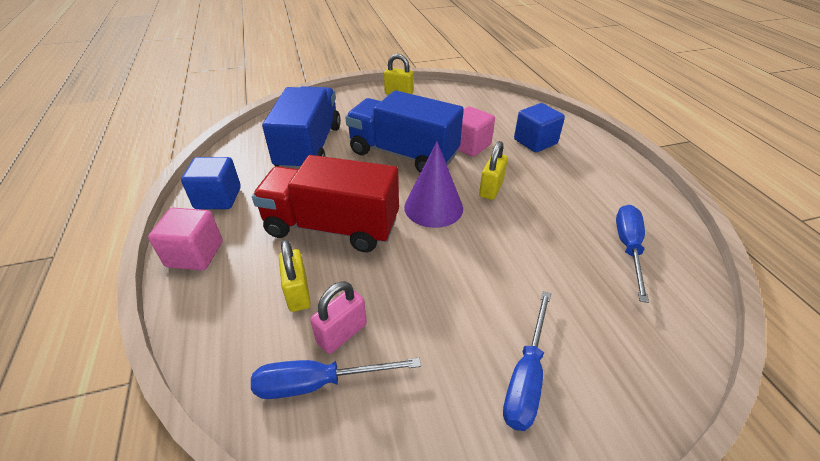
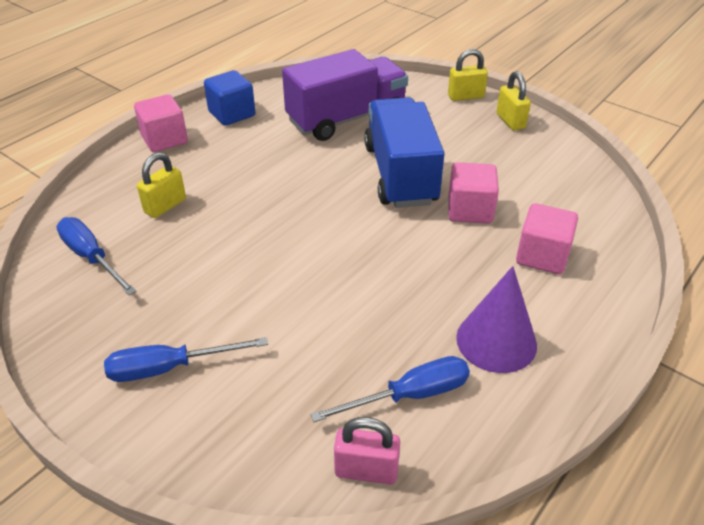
camera: 55 degrees right, 0 degrees up
red truck [252,155,399,252] -> none
blue truck [262,86,341,169] -> purple truck [282,49,408,141]
pink padlock [310,281,367,354] -> pink padlock moved to [334,417,400,484]
purple cone [404,142,463,228] -> purple cone moved to [456,266,537,373]
yellow padlock [479,141,508,200] -> yellow padlock moved to [448,49,488,101]
blue cube [514,103,565,152] -> pink cube [516,203,578,274]

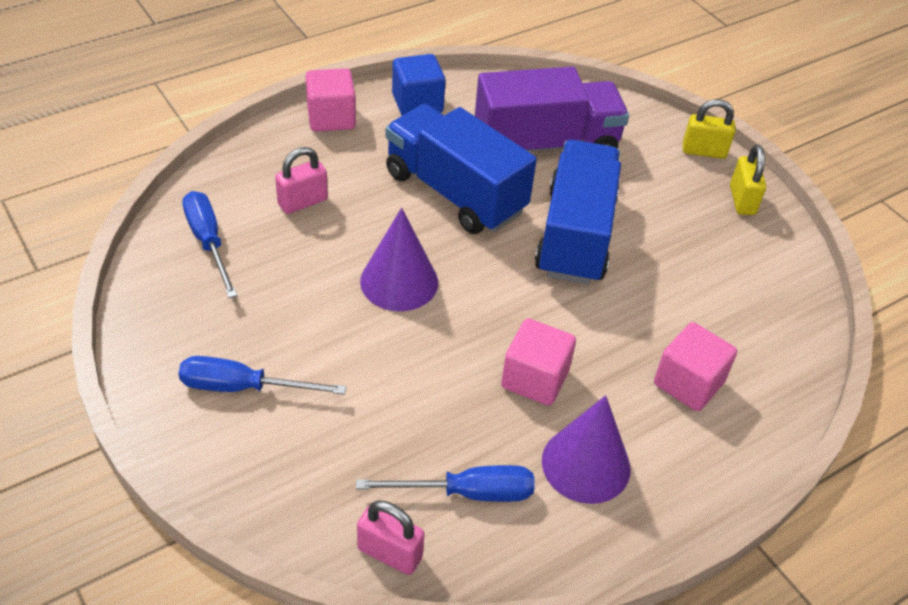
camera: 15 degrees right, 5 degrees up
yellow padlock [137,152,186,218] -> pink padlock [275,147,328,214]
pink cube [448,162,499,223] -> pink cube moved to [501,319,576,405]
none -> purple cone [360,208,438,311]
none -> blue truck [386,104,537,234]

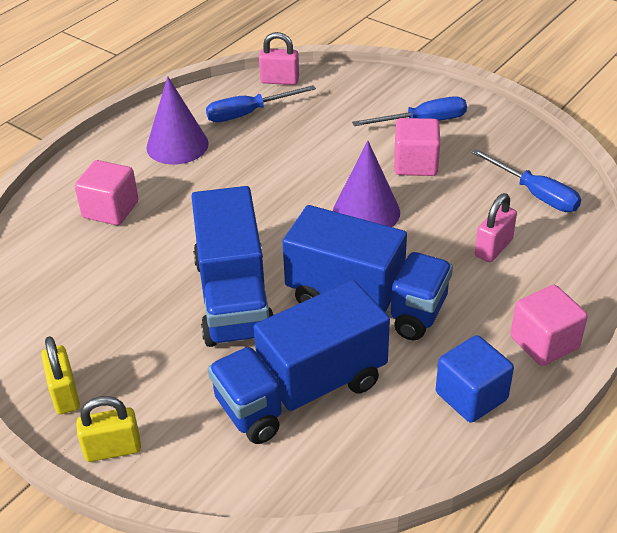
camera: 165 degrees right, 5 degrees down
purple truck [475,66,629,152] -> blue truck [208,280,390,444]
pink cube [501,319,576,405] -> pink cube moved to [394,118,440,176]

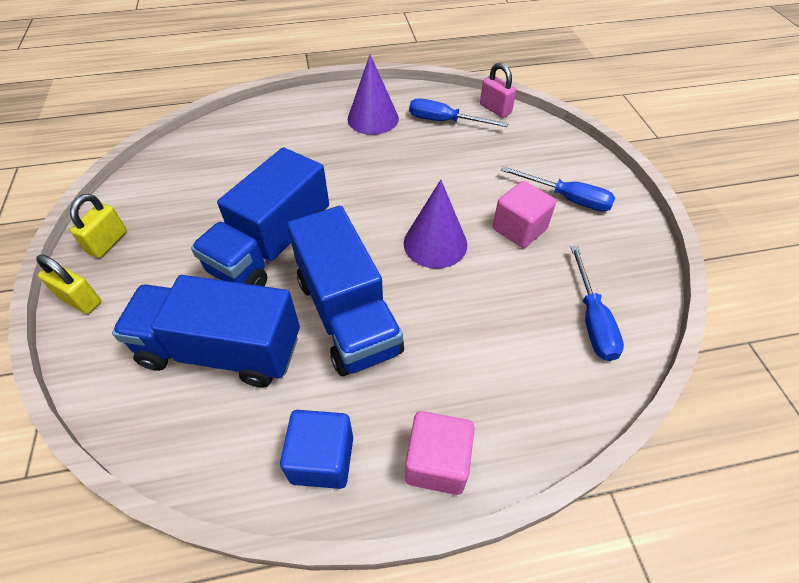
camera: 40 degrees right, 10 degrees up
pink cube [75,160,139,225] -> none
pink padlock [475,193,517,262] -> none

